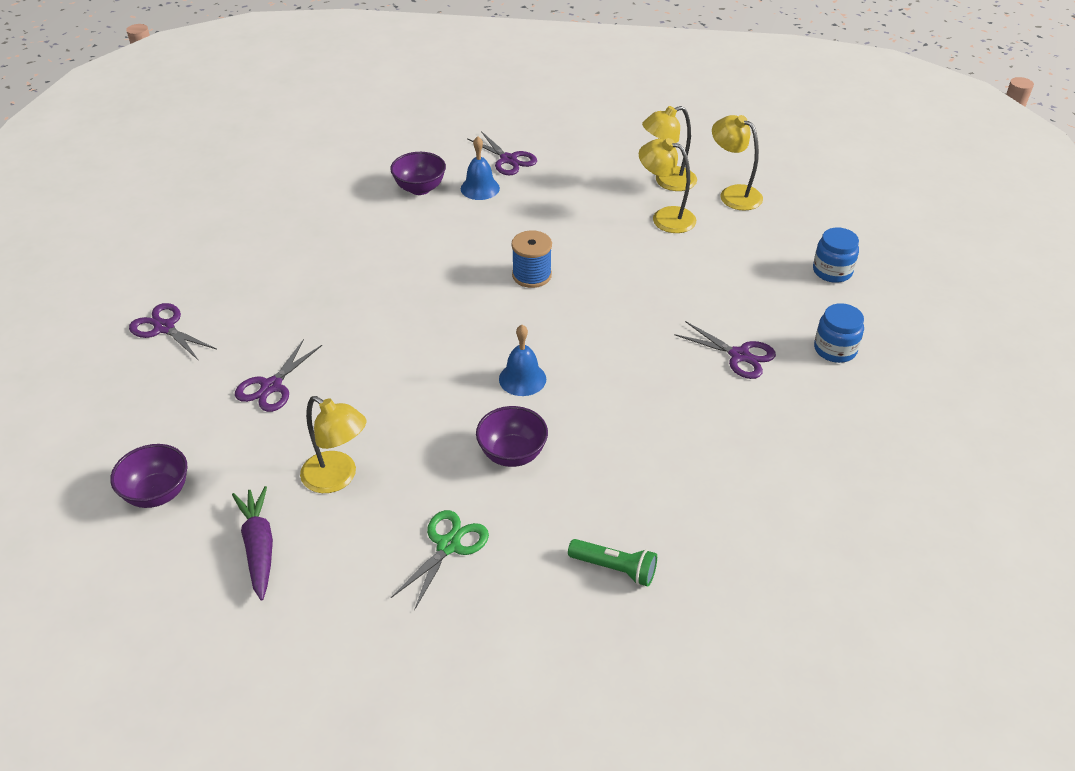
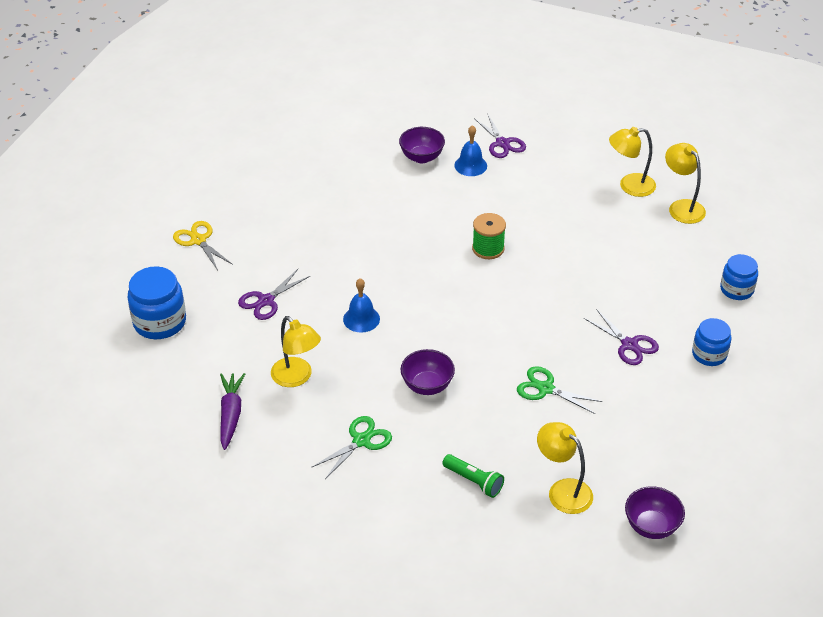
camera: 15 degrees right, 0 degrees up
purple bowl [110,444,187,508] -> purple bowl moved to [625,486,685,539]
purple scissors [129,303,216,361] -> yellow scissors [173,221,233,270]
blue bell [499,325,546,396] -> blue bell moved to [343,278,380,333]
blue spool [511,230,552,288] -> green spool [472,213,506,259]
yellow lamp [639,138,696,233] -> yellow lamp moved to [537,422,593,514]
none -> blue jar [127,266,186,339]
none -> green scissors [517,366,603,414]

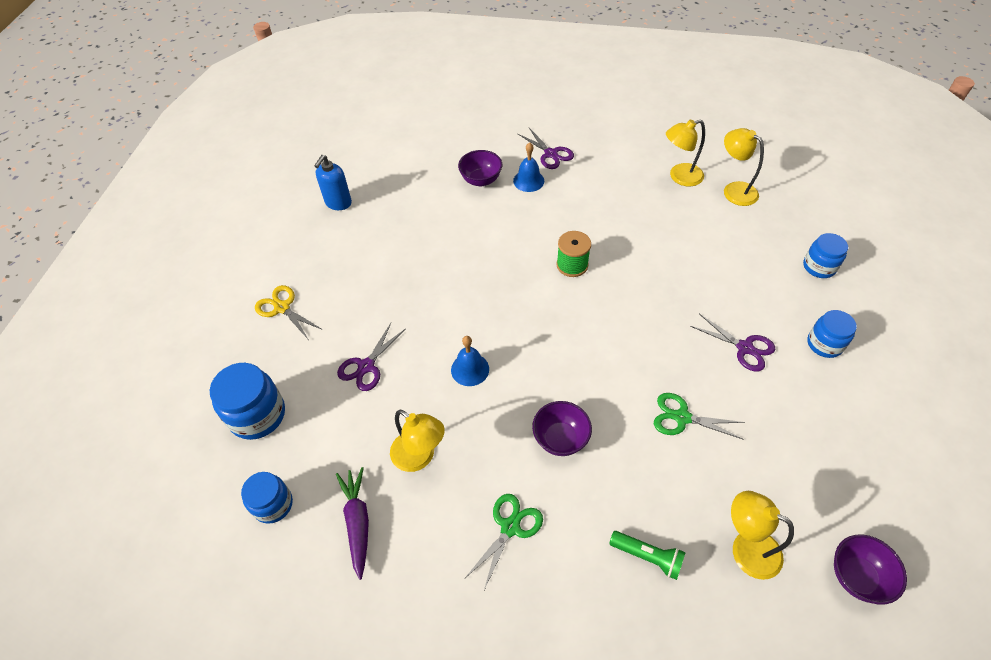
camera: 10 degrees left, 10 degrees up
none -> blue jar [241,472,293,524]
none -> blue soap dispenser [314,155,352,210]

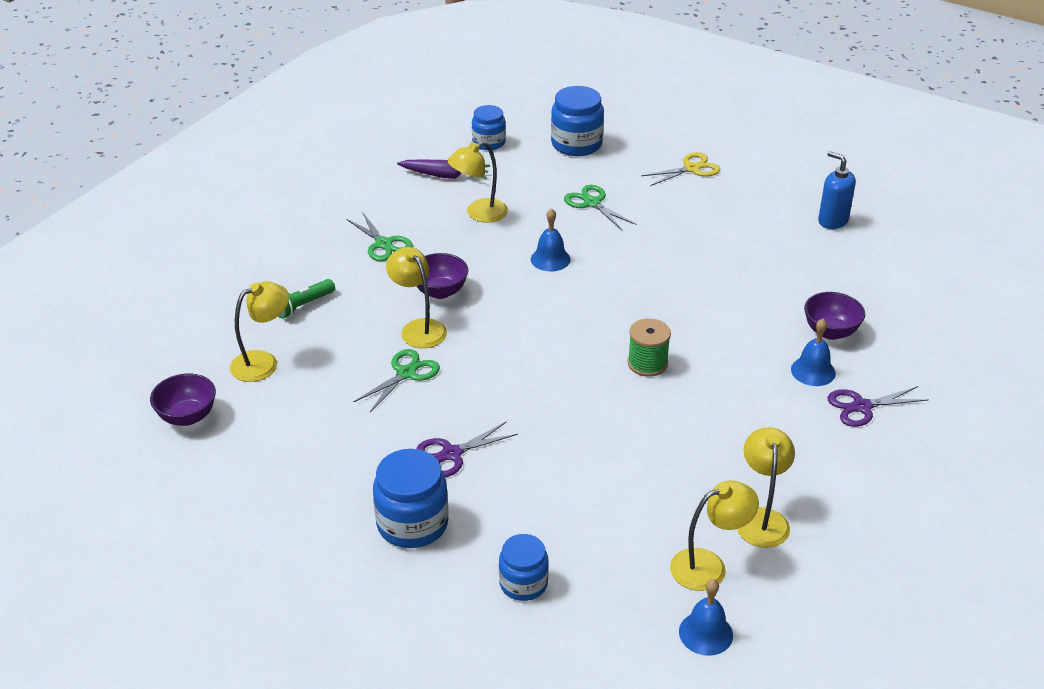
camera: 110 degrees right, 15 degrees down
purple scissors [337,323,406,391] -> green scissors [564,185,636,230]
blue jar [807,310,857,358] -> blue jar [373,449,449,548], size x1.55
none -> yellow lamp [386,247,447,348]
none -> blue bell [679,579,733,656]

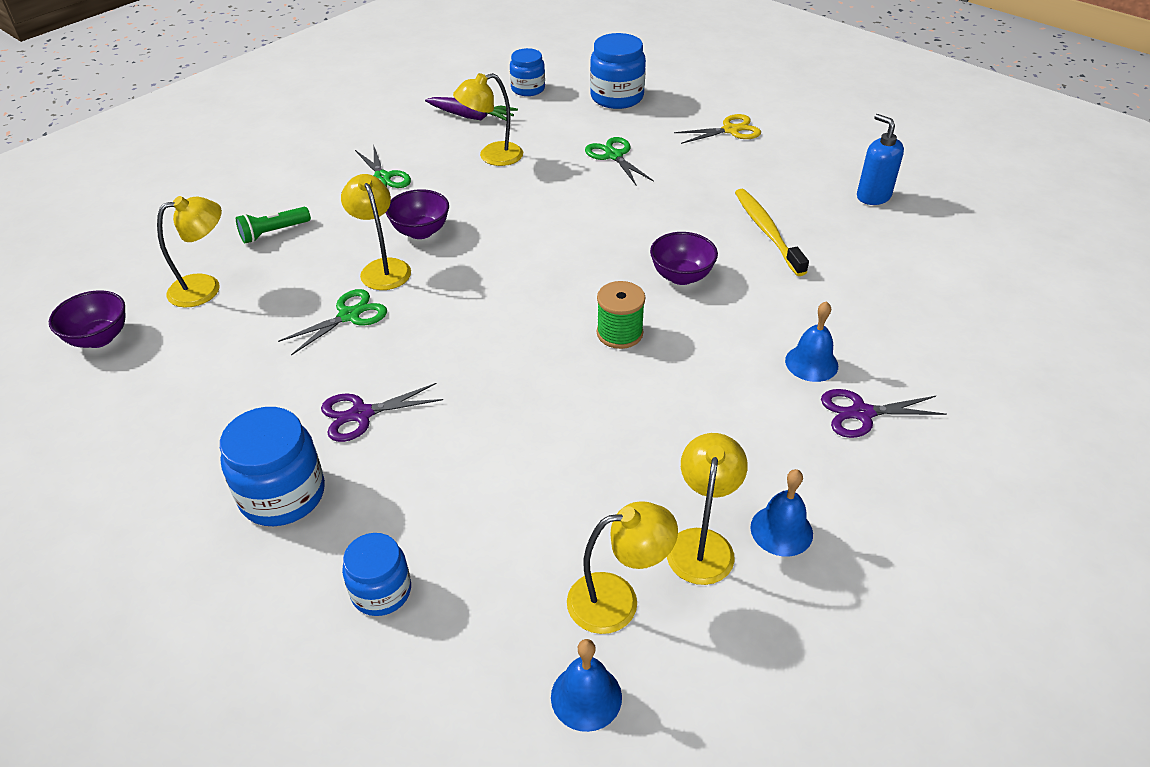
camera: 10 degrees right, 5 degrees up
blue bell [531,208,571,271] -> blue bell moved to [750,469,813,557]
purple bowl [804,292,865,340] -> purple bowl moved to [650,232,718,285]
none -> yellow toothbrush [735,189,809,276]

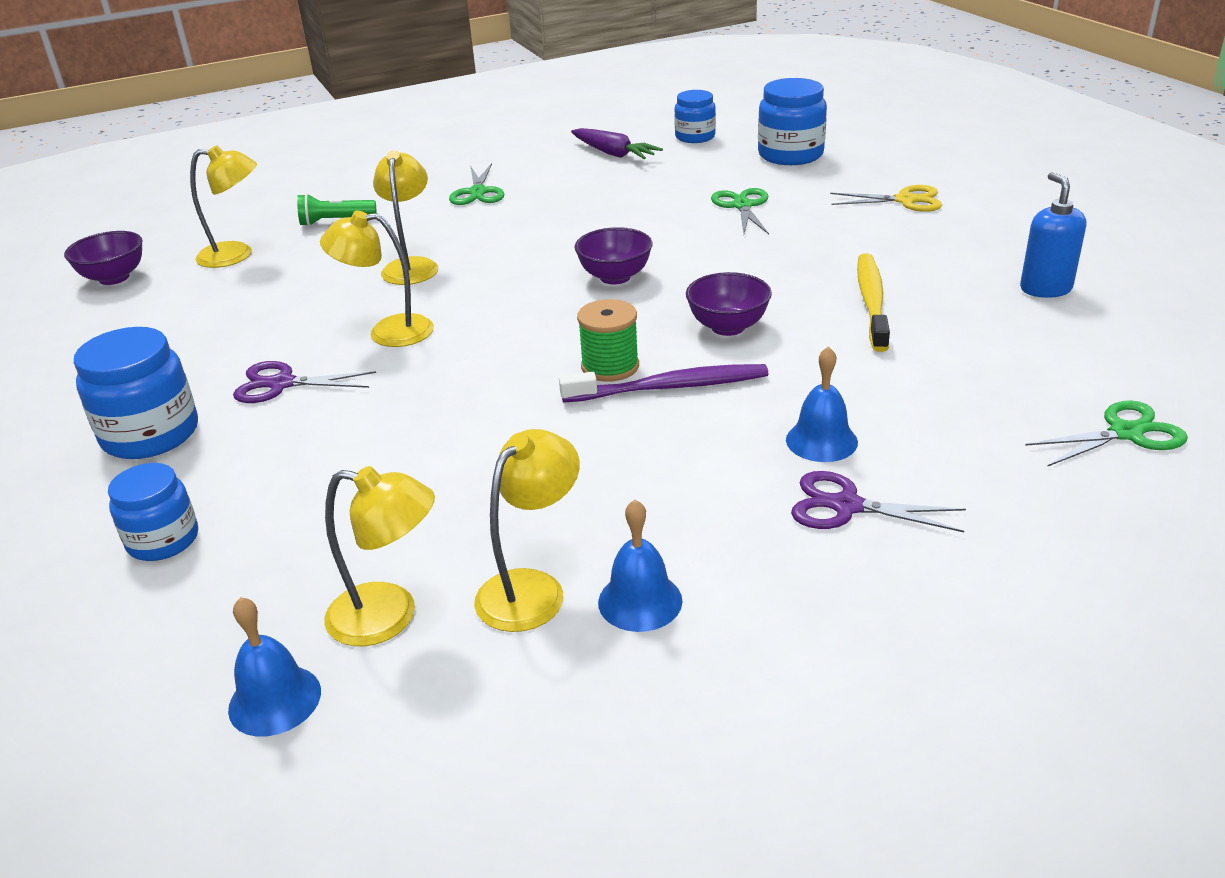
camera: 25 degrees right, 10 degrees down
green scissors [278,289,387,355] -> green scissors moved to [1025,400,1188,467]
purple bowl [386,189,449,239] -> purple bowl moved to [574,227,653,284]
yellow lamp [453,73,523,166] -> yellow lamp moved to [320,211,434,347]
none -> purple toothbrush [559,364,768,403]

